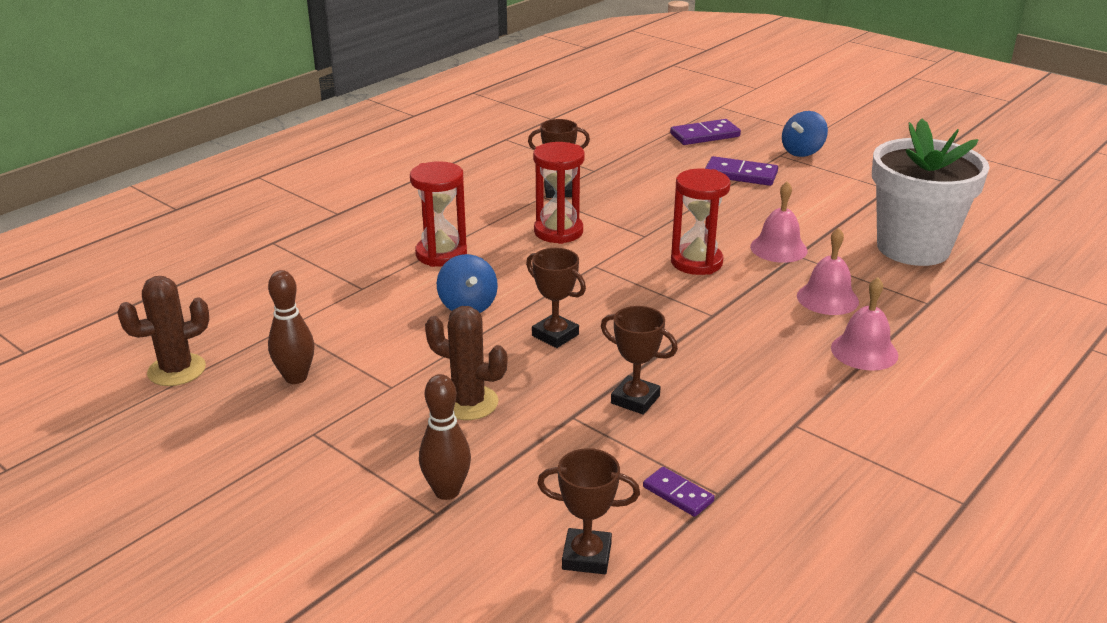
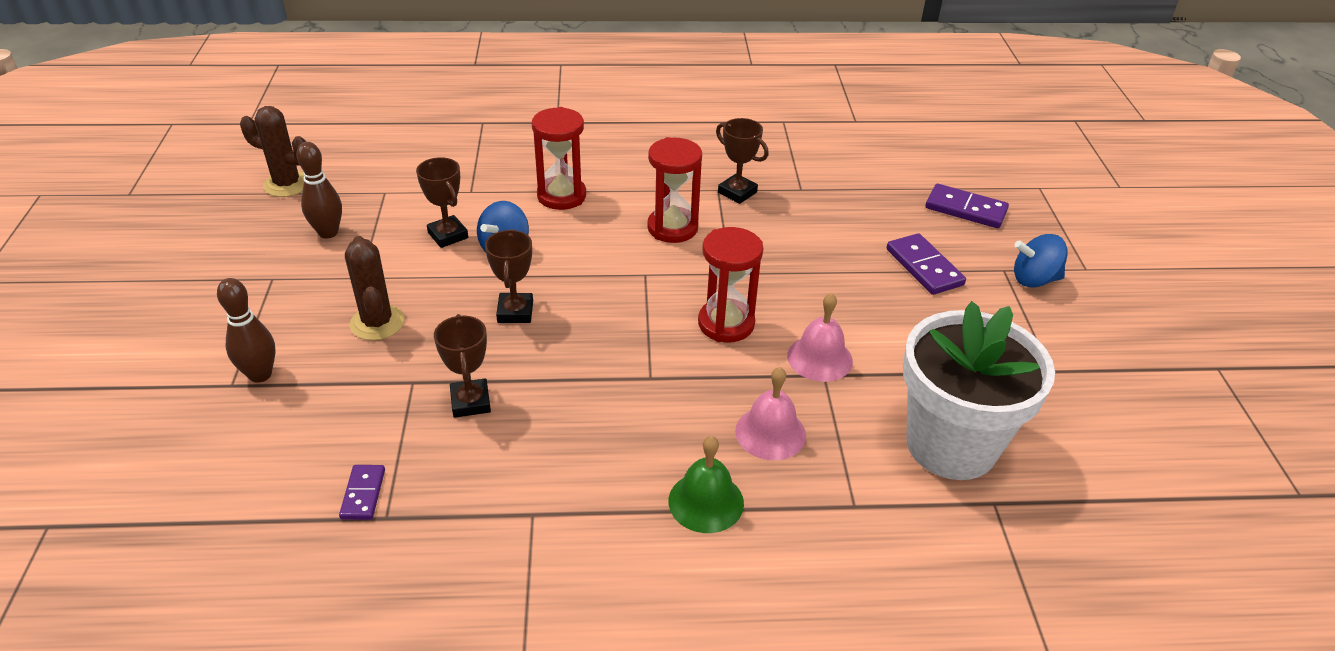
camera: 45 degrees right, 10 degrees up
brown trophy [537,448,640,574] -> brown trophy moved to [416,157,468,248]
pink bell [831,277,898,371] -> green bell [668,436,744,533]

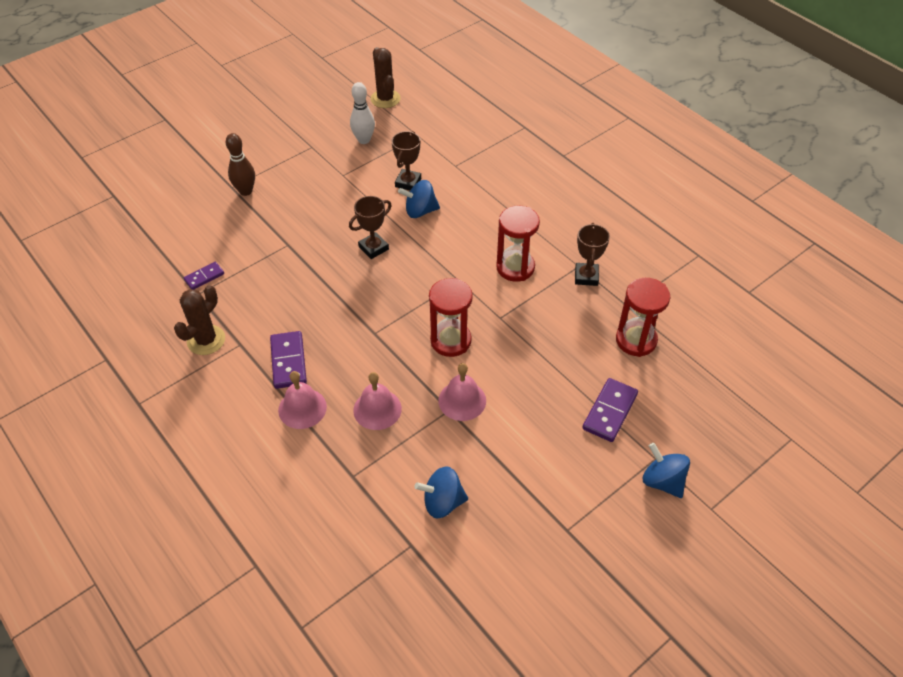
camera: 55 degrees right, 10 degrees up
brown bowling pin [297,142,342,239] -> white bowling pin [350,82,375,144]
brown cactus [345,236,405,340] -> brown cactus moved to [174,285,225,355]
brown trophy [434,314,491,418] -> none
red hourglass [532,107,586,210] -> red hourglass moved to [616,278,670,357]
green bell [668,436,744,533] -> pink bell [278,371,327,429]
white flower pot [903,301,1055,480] -> blue spinning top [415,466,468,518]
purple domino [926,184,1009,228] -> purple domino moved to [270,331,307,389]

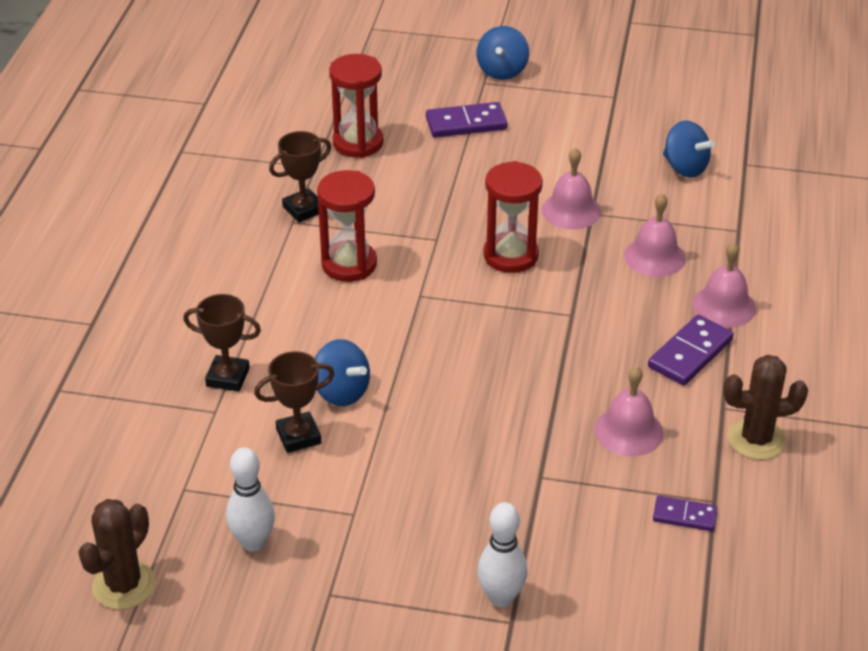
camera: 130 degrees left, 10 degrees down
brown bowling pin [226,133,255,196] -> white bowling pin [477,502,528,607]
brown trophy [349,196,392,259] -> brown trophy moved to [183,294,261,392]
none -> pink bell [595,366,664,457]

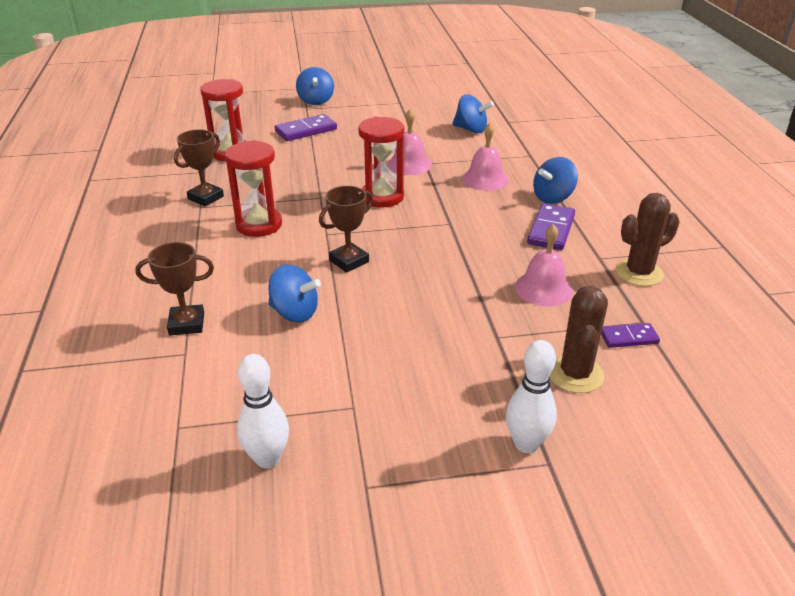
camera: 20 degrees left, 5 degrees down
brown cactus [78,499,156,610] -> brown cactus moved to [549,286,608,393]
brown trophy [254,351,335,453] -> brown trophy moved to [319,186,373,273]
pink bell [692,242,756,328] -> blue spinning top [533,157,578,204]

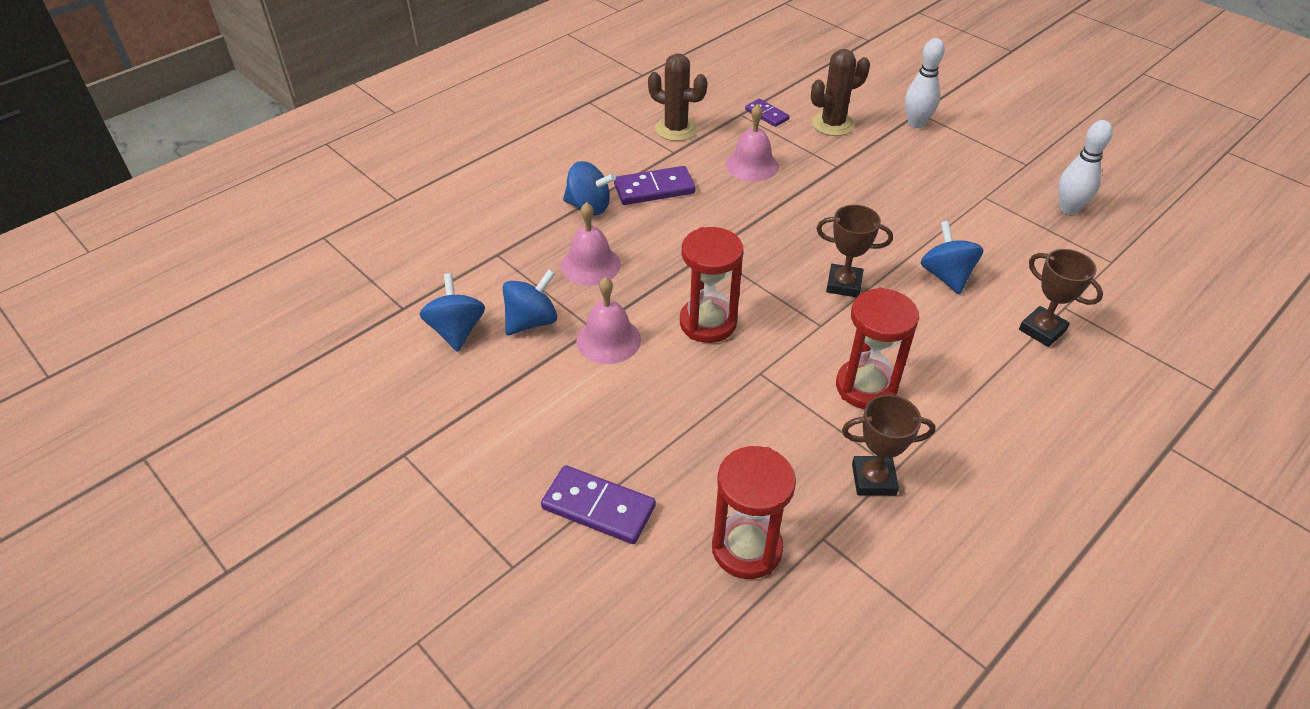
camera: 125 degrees left, 10 degrees up
blue spinning top [296,67,334,105] -> blue spinning top moved to [503,270,557,335]

